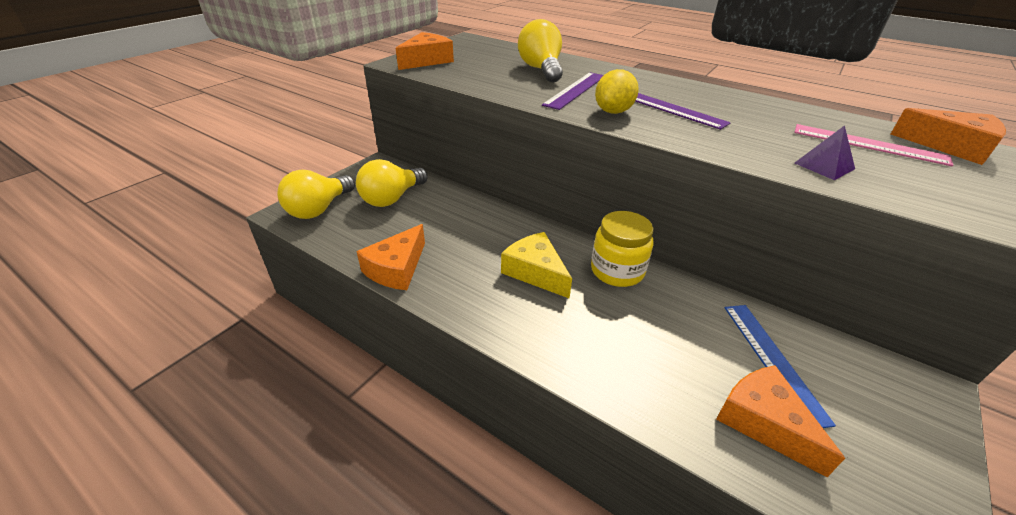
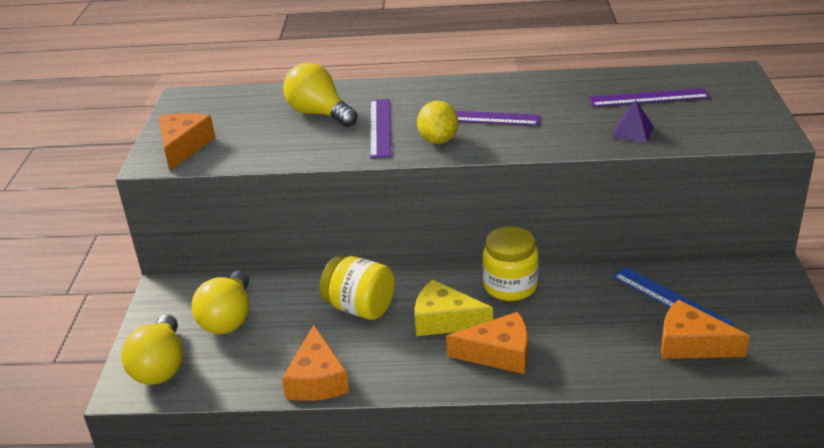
camera: 30 degrees left, 5 degrees down
pink ruler [794,124,953,166] -> purple ruler [589,88,710,107]
orange cheese [891,108,1006,165] -> orange cheese moved to [446,312,528,374]
none -> yellow jar [320,255,395,320]

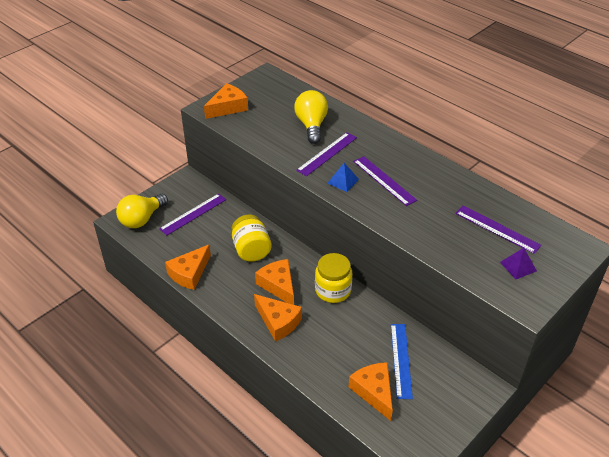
camera: 40 degrees right, 10 degrees up
yellow light bulb [192,271,249,334] -> purple ruler [159,193,226,236]
yellow cheese [415,280,493,336] -> orange cheese [255,259,294,305]
yellow lemon [417,101,458,144] -> blue pyramid [327,163,359,192]
purple pyramid [612,100,654,143] -> purple pyramid moved to [500,248,537,280]

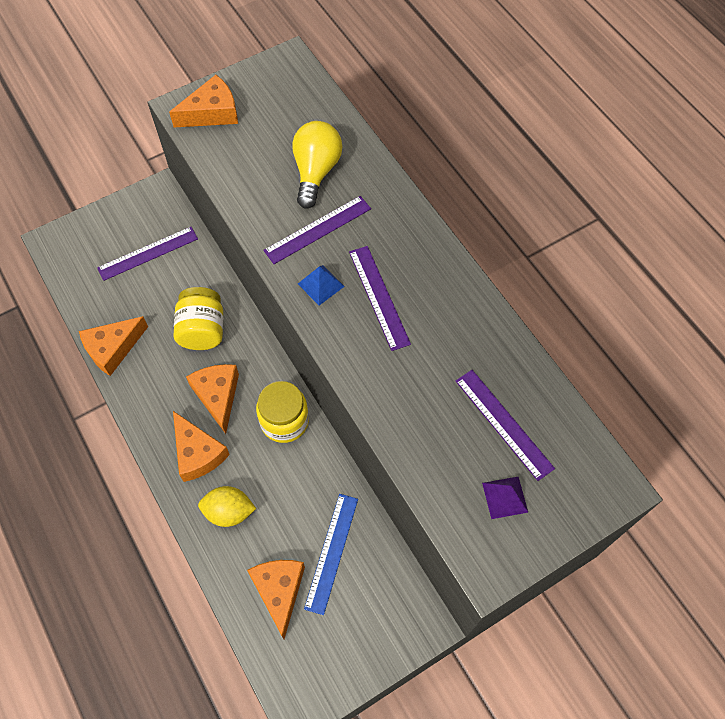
camera: 15 degrees right, 20 degrees up
yellow light bulb [116,194,168,228] -> none
none -> yellow lemon [198,486,256,527]

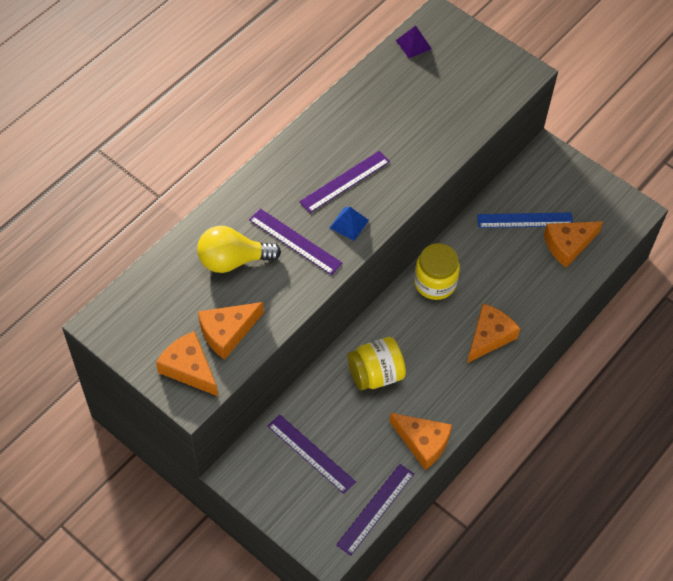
camera: 110 degrees left, 5 degrees down
orange cheese [186,364,239,434] -> orange cheese moved to [198,302,264,360]
yellow lemon [198,486,256,527] -> none
purple ruler [456,370,555,481] -> purple ruler moved to [336,464,414,556]
purple pyramid [482,476,528,519] -> purple pyramid moved to [396,26,432,58]

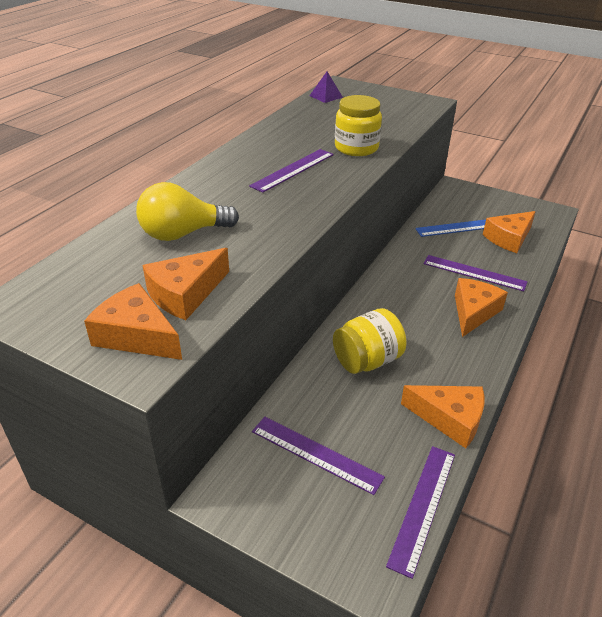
camera: 10 degrees left, 20 degrees down
purple ruler [249,208,342,275] -> purple ruler moved to [423,255,527,291]
blue pyramid [330,207,369,241] -> none
yellow jar [414,243,460,300] -> yellow jar moved to [335,95,382,156]

